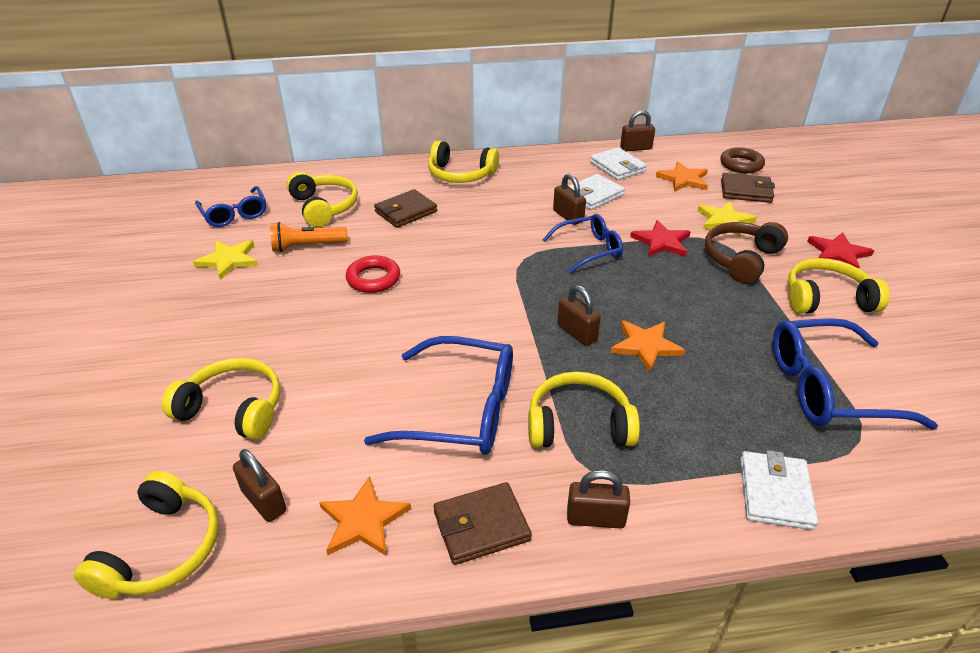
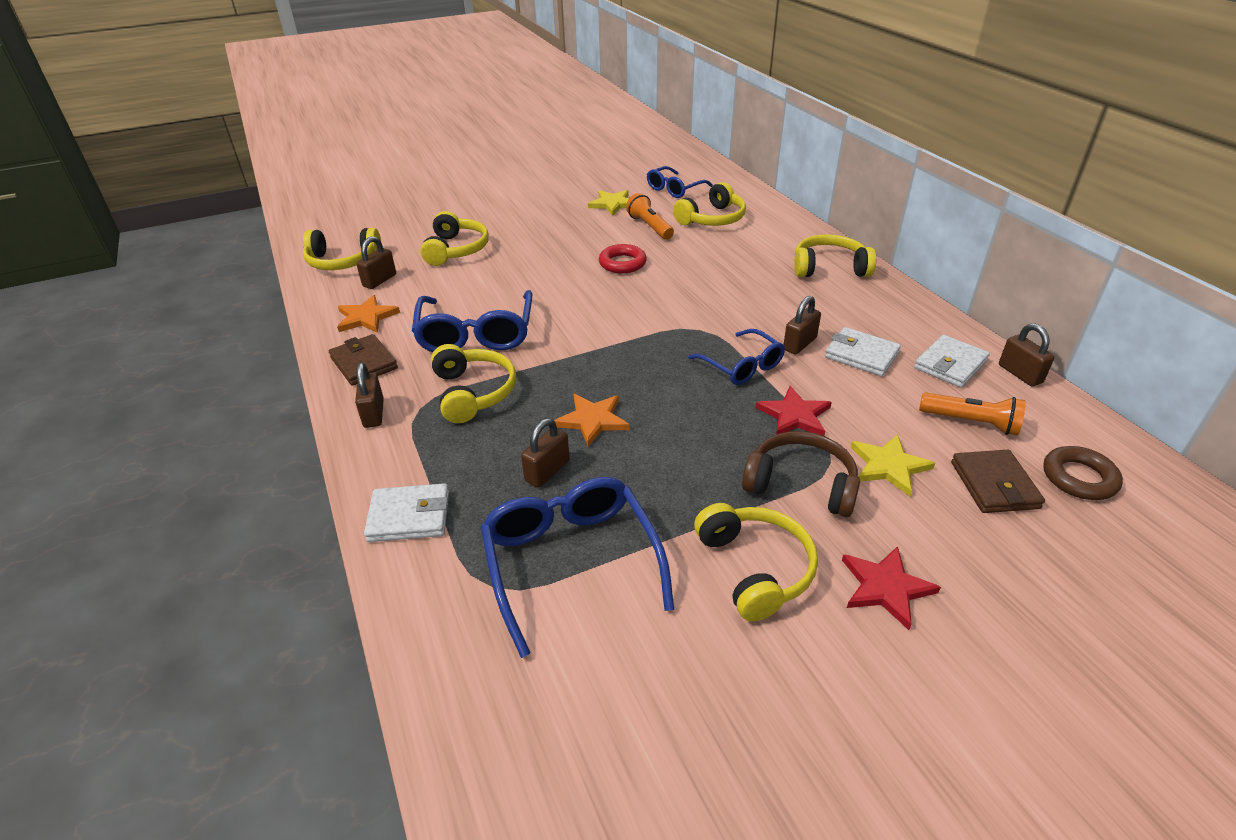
camera: 75 degrees right, 0 degrees up
brown wallet [374,189,437,228] -> none
yellow headphones [428,141,499,183] -> yellow headphones turned 90 degrees clockwise [794,234,876,277]
brown padlock [557,285,601,346] -> brown padlock moved to [521,418,570,487]
orange star [656,162,708,192] -> orange flashlight [919,392,1026,435]

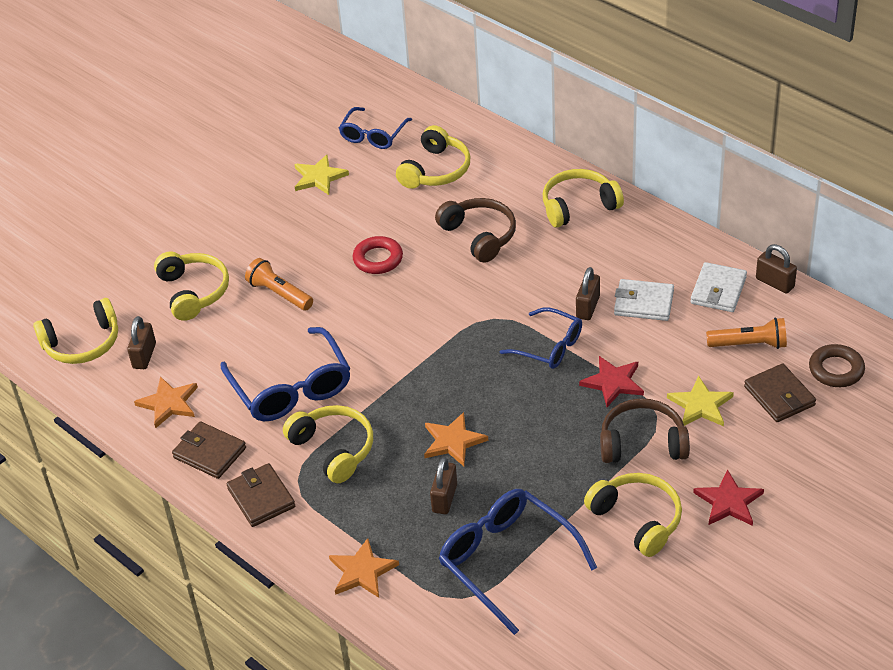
camera: 20 degrees left, 5 degrees up
brown padlock [355,362,384,428] -> brown wallet [227,463,295,527]
white wallet [364,483,449,542] -> orange star [329,538,399,598]
orange flashlight [626,193,674,240] -> orange flashlight moved to [245,258,313,311]
none -> brown headphones [435,198,516,263]

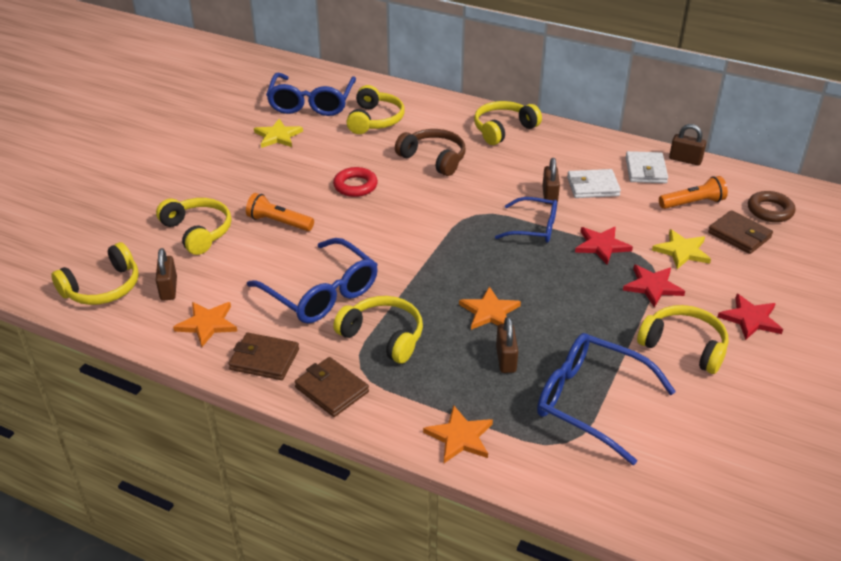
camera: 20 degrees left, 5 degrees down
blue glasses [339,107,412,149] -> blue glasses [266,73,356,116], size x1.59
brown headphones [600,398,690,463] -> red star [623,265,685,308]

